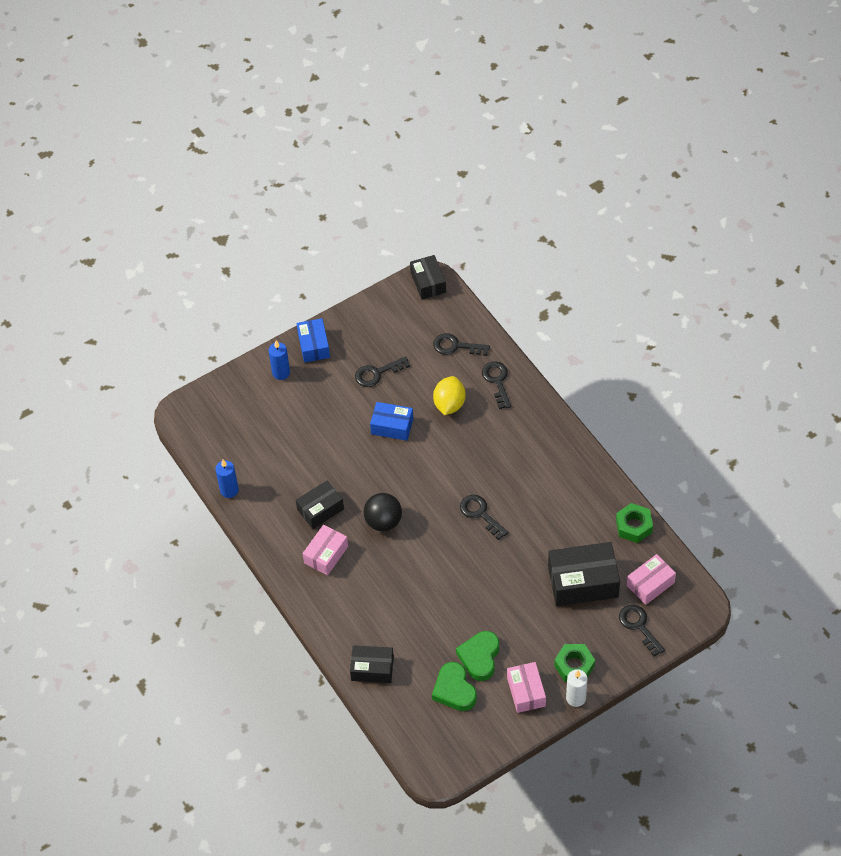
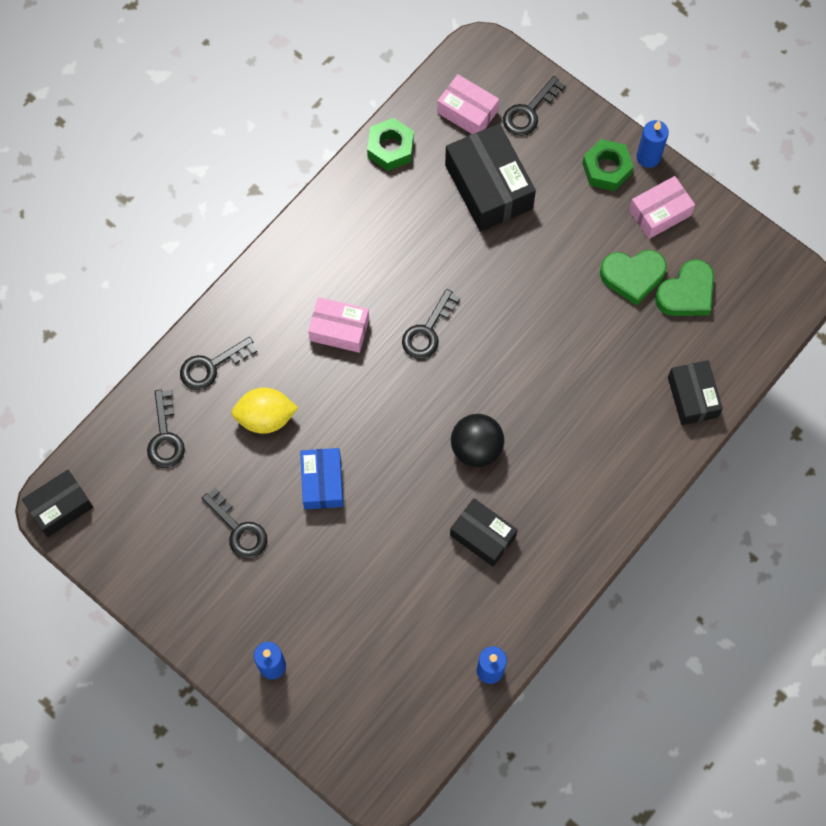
camera: 110 degrees left, 15 degrees up
blue box [297,318,330,363] -> none
pink box [302,525,348,576] -> pink box moved to [308,297,369,353]
white candle [566,669,588,707] -> blue candle [636,120,669,168]

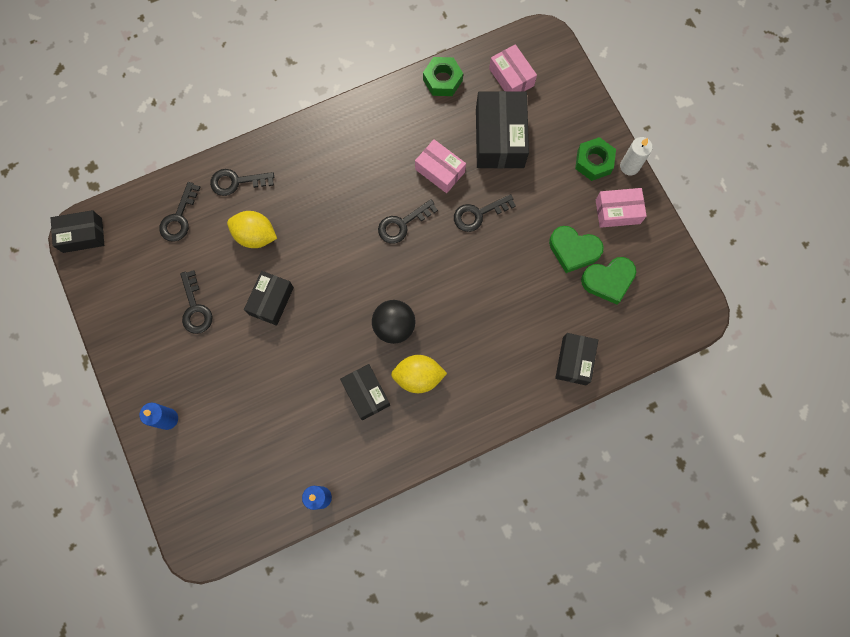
camera: 25 degrees right, 5 degrees up
blue box [300,448,343,509] -> black box [244,271,294,326]
pink box [308,297,369,353] -> pink box moved to [415,139,466,193]
black key [503,76,565,136] -> black key moved to [454,194,516,232]
blue candle [636,120,669,168] -> white candle [620,137,653,175]
none -> yellow lemon [391,355,447,393]

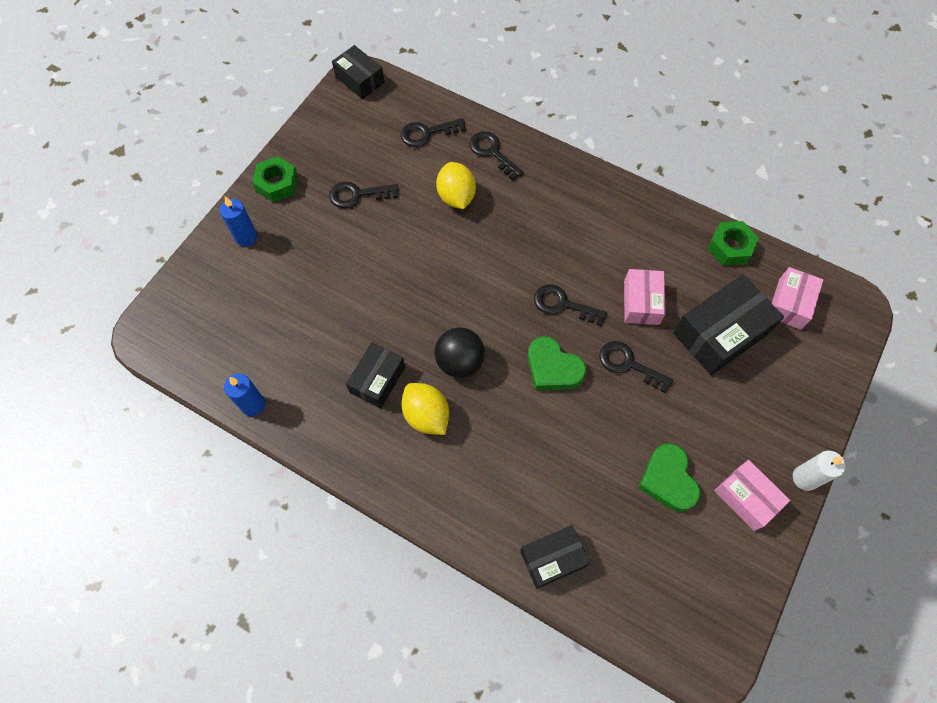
camera: 55 degrees right, 10 degrees down
black key [180,270,213,334] -> black key turned 45 degrees clockwise [329,182,398,208]
black box [244,271,294,326] -> none
green nut [575,137,616,181] -> green nut moved to [252,156,298,202]
green heart [581,257,636,305] -> green heart moved to [528,336,586,391]

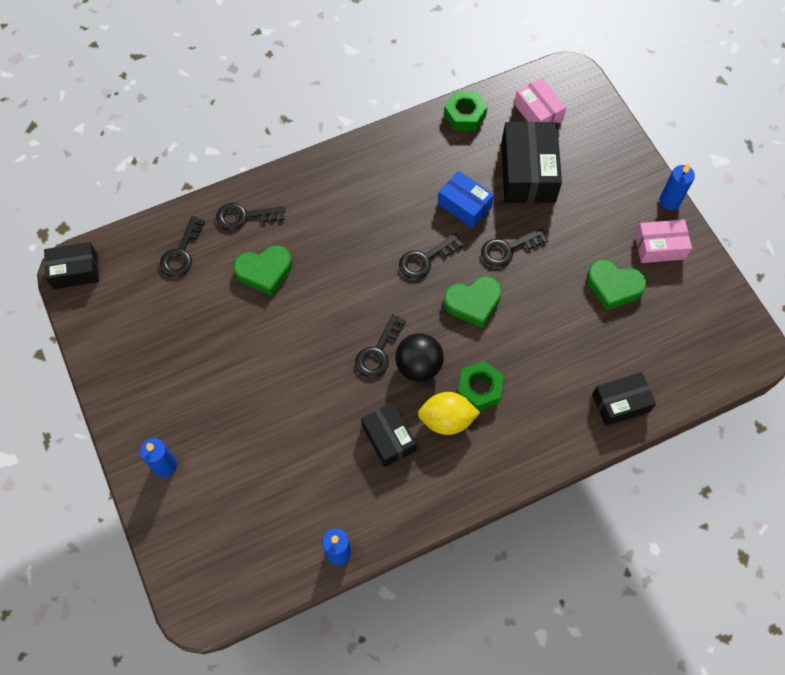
camera: 55 degrees left, 0 degrees up
green nut [252,156,298,202] -> green nut moved to [458,361,504,411]
black key [329,182,398,208] -> black key moved to [355,314,406,378]
yellow lemon [436,162,476,209] -> green heart [234,245,292,295]
black box [520,525,590,589] -> black box turned 60 degrees clockwise [592,372,656,426]
pink box [624,269,666,325] -> blue box [438,171,494,228]
white candle [793,450,845,491] -> blue candle [659,163,695,210]

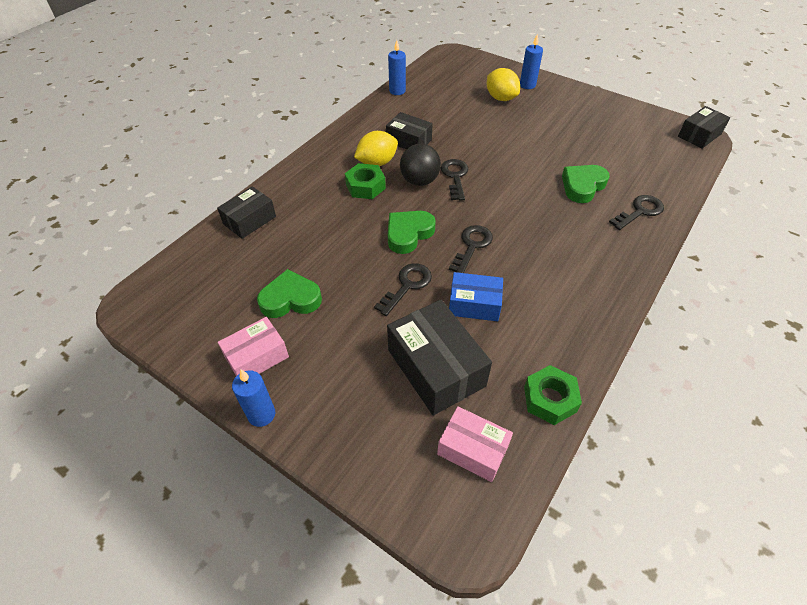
camera: 150 degrees right, 15 degrees down
black key [160,216,205,277] -> none
none -> yellow lemon [487,68,520,101]

